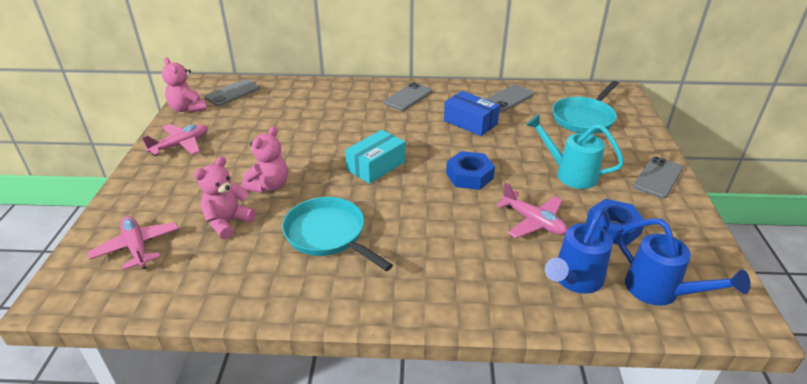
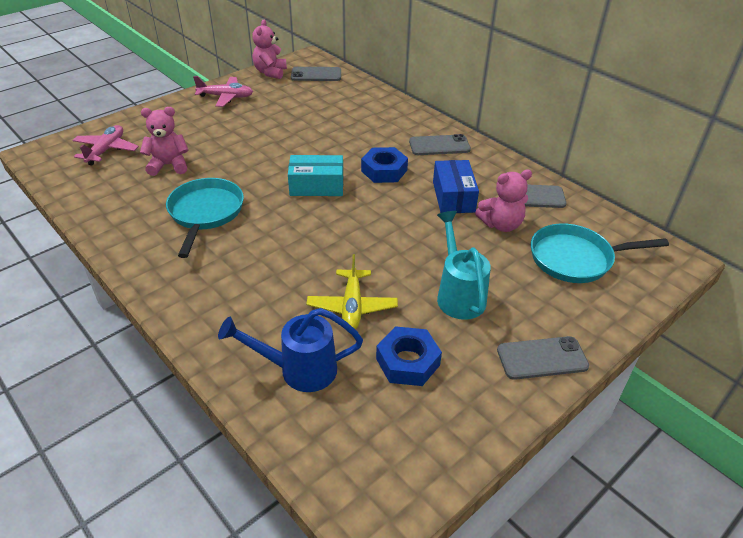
camera: 45 degrees right, 5 degrees up
pink teddy bear [242,126,288,193] -> pink teddy bear moved to [475,170,532,232]
blue nut [446,151,495,190] -> blue nut moved to [361,147,408,183]
pink plane [496,183,568,238] -> yellow plane [307,254,398,330]
blue watering can [617,218,750,306] -> none

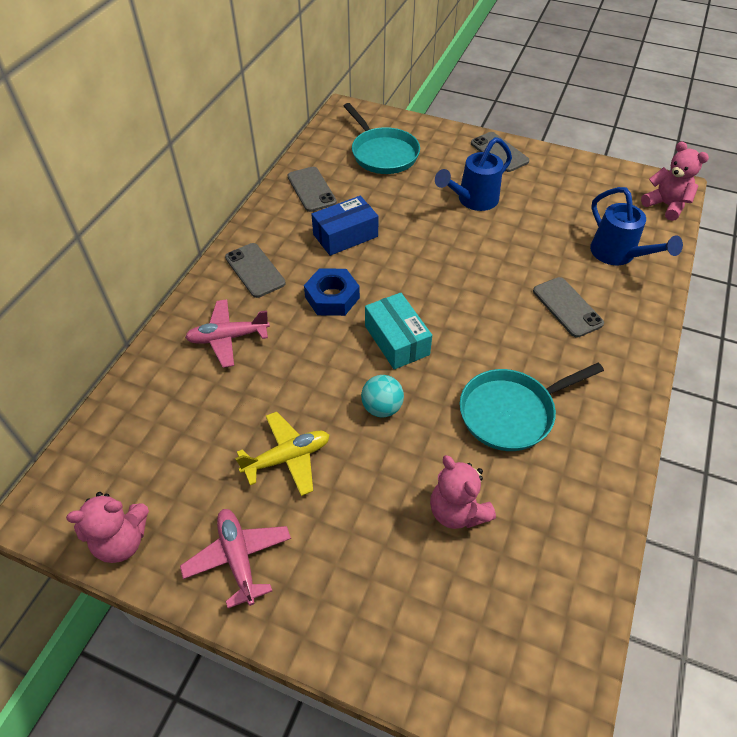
camera: 115 degrees left, 10 degrees up
pink plane [72,125,139,165] -> pink plane moved to [185,299,270,368]
grey phone [291,67,341,81] -> grey phone moved to [533,277,604,338]
yellow plane [307,254,398,330] -> yellow plane moved to [235,412,329,496]
blue nut [376,326,442,386] -> none
turquoise watering can [437,211,491,320] -> blue watering can [435,137,512,211]
pink teddy bear [475,170,532,232] -> pink teddy bear moved to [641,141,709,221]
none -> turquoise ball [361,375,404,417]

